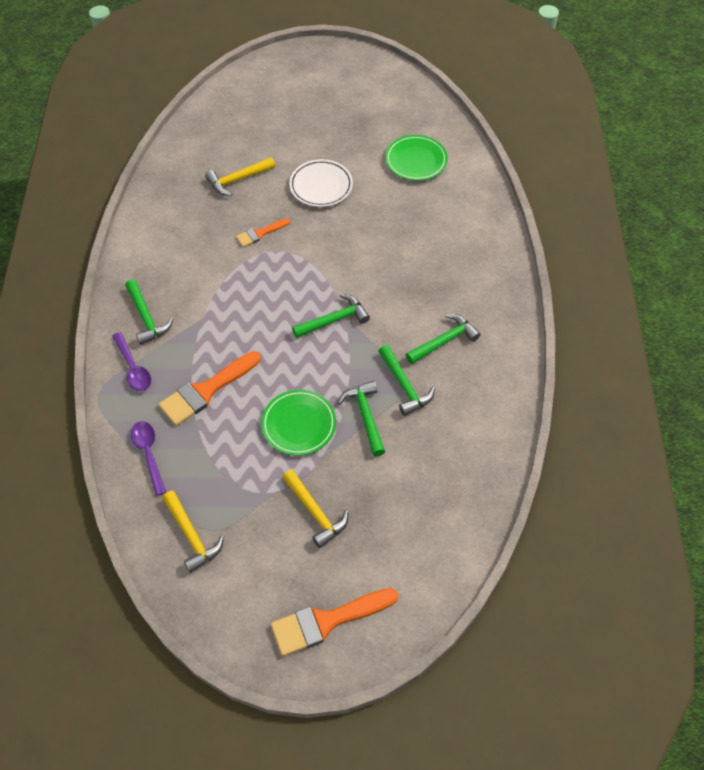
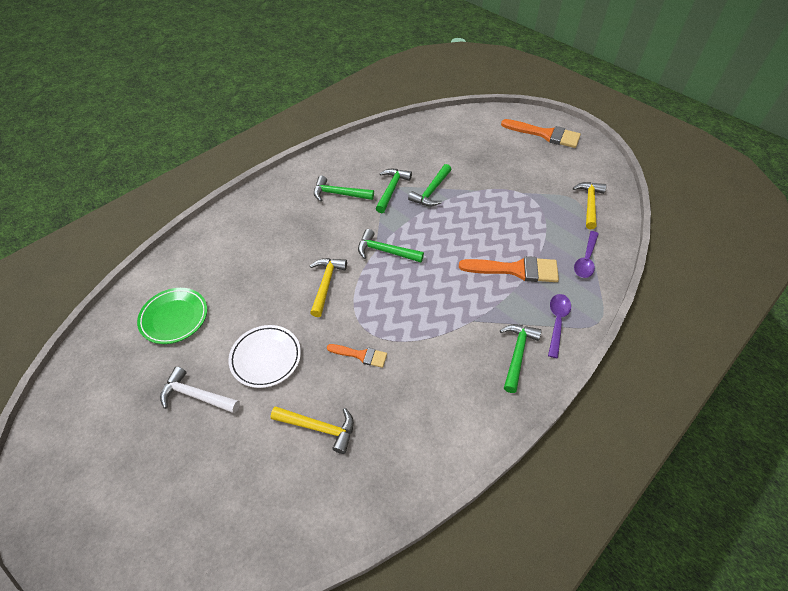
camera: 135 degrees left, 5 degrees down
green plate [261,390,336,456] -> none
yellow hammer [282,470,348,548] -> yellow hammer moved to [310,258,347,317]
none -> white hammer [160,366,240,413]

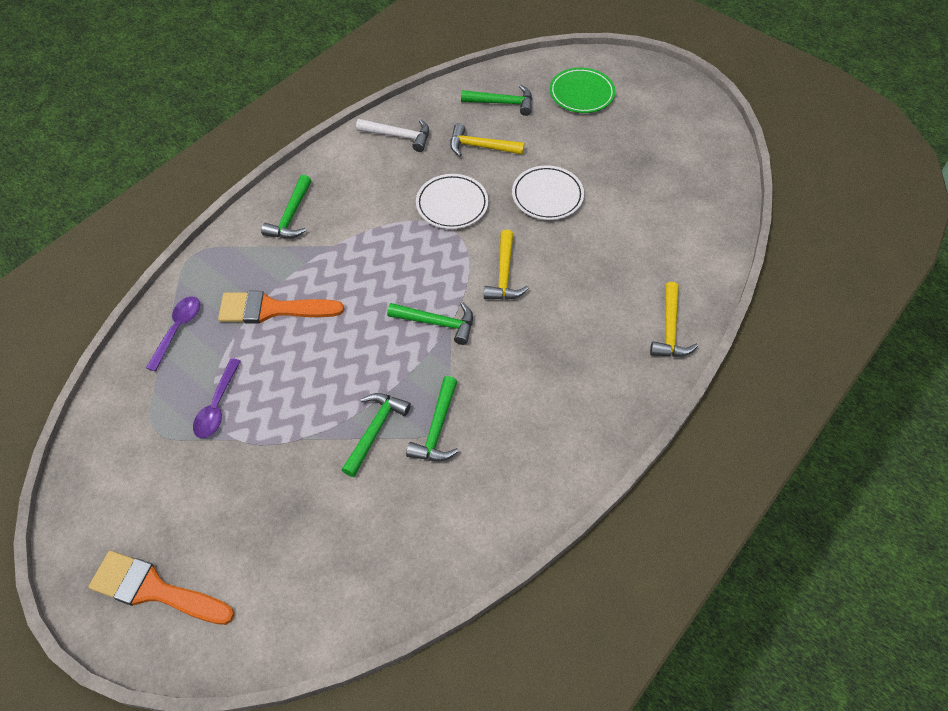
camera: 175 degrees right, 5 degrees up
green plate [137,288,207,344] -> green plate moved to [549,67,615,113]
white hammer [160,366,240,413] -> white hammer moved to [356,119,429,152]
green hammer [314,176,374,202] -> green hammer moved to [461,85,532,116]
orange brush [327,344,387,368] -> white plate [416,174,488,229]
purple spoon [548,294,571,358] -> purple spoon moved to [193,358,241,438]
yellow hammer [573,182,606,229] -> yellow hammer moved to [650,282,698,357]

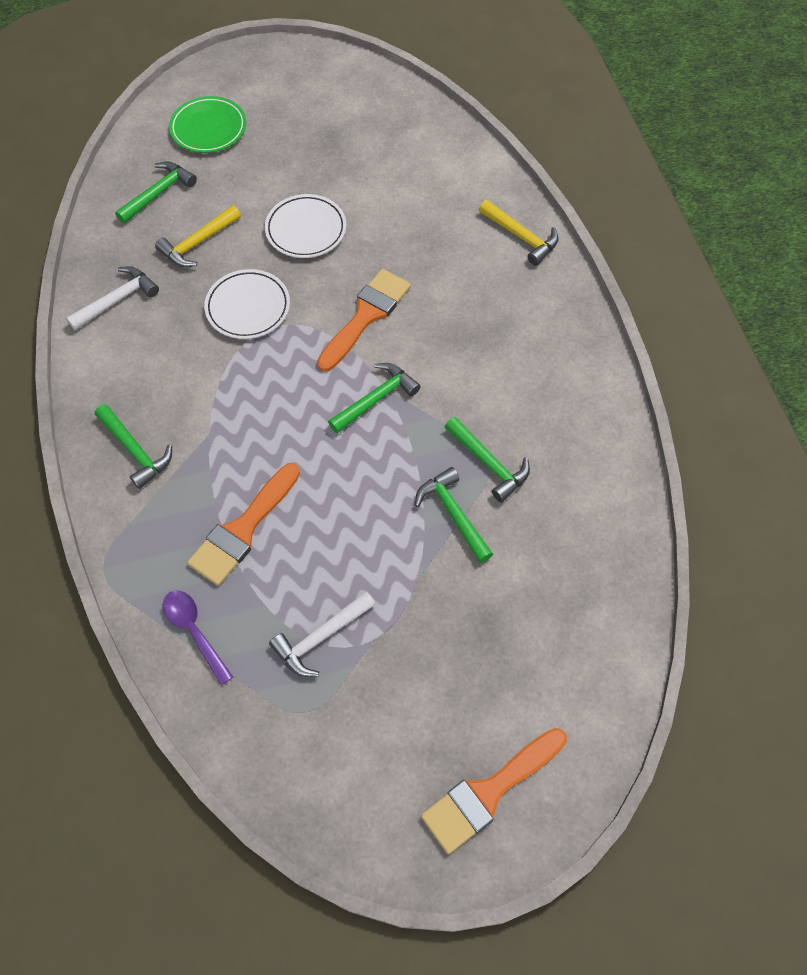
camera: 55 degrees left, 5 degrees up
purple spoon [193,358,241,438] -> white hammer [269,592,376,677]
yellow hammer [484,230,529,300] -> orange brush [317,269,411,372]

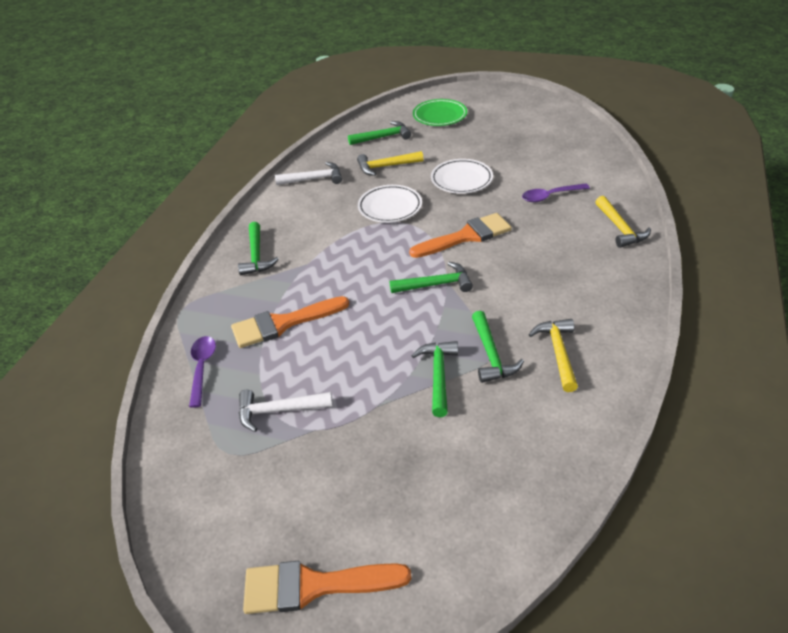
camera: 35 degrees right, 20 degrees down
none -> purple spoon [522,183,590,202]
none -> yellow hammer [529,319,578,392]

